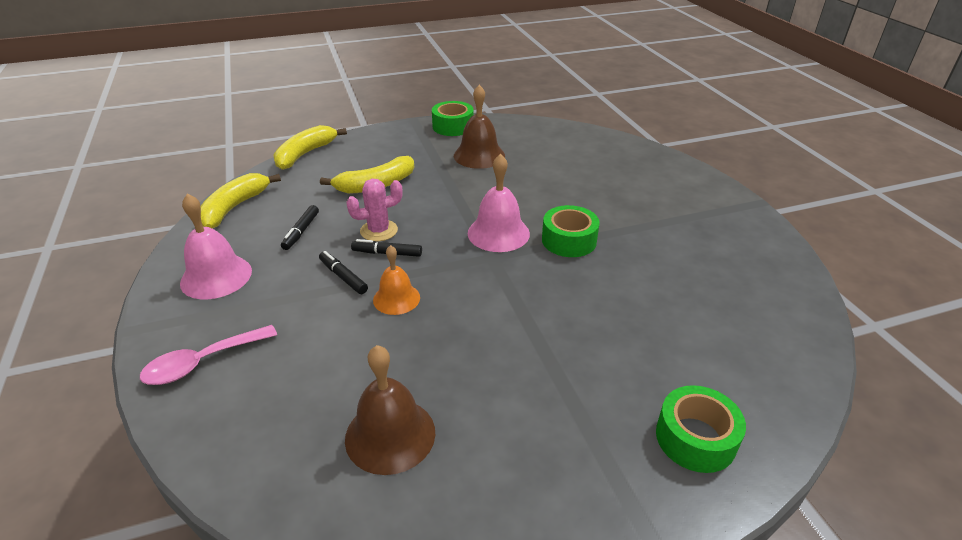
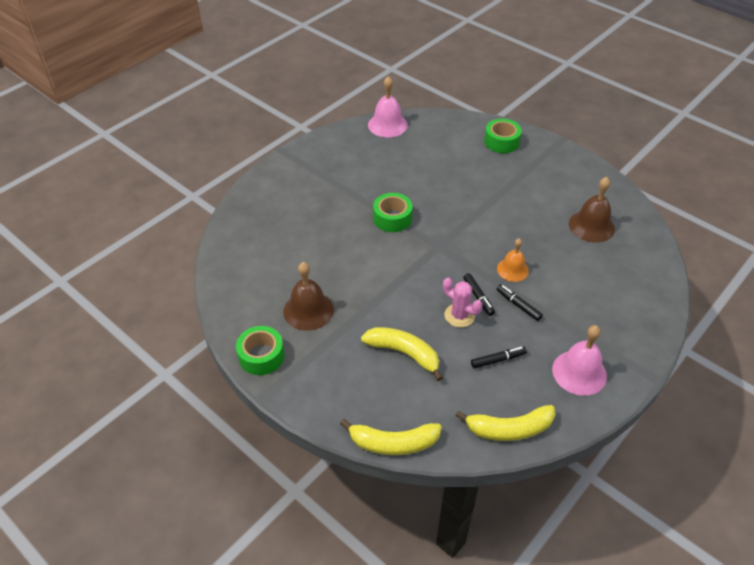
camera: 120 degrees left, 10 degrees up
pink spoon [140,325,277,385] -> none
black marker [319,251,368,294] -> black marker turned 120 degrees clockwise [497,285,543,321]
pink bell [468,154,530,252] -> pink bell moved to [368,76,408,137]

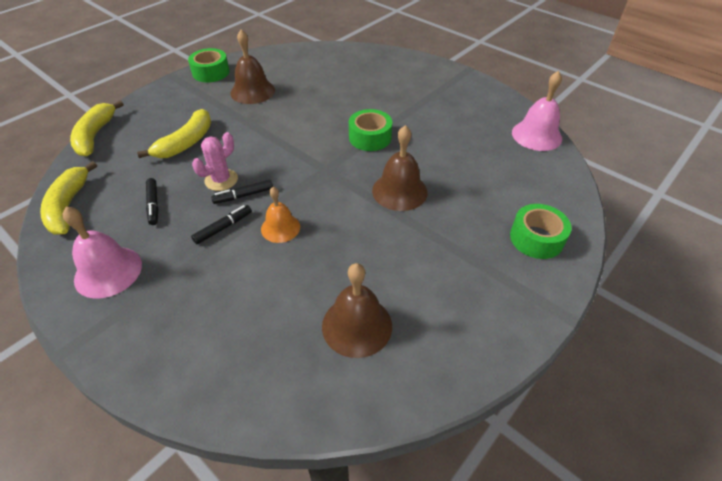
camera: 90 degrees right, 0 degrees up
none -> brown bell [372,125,428,211]

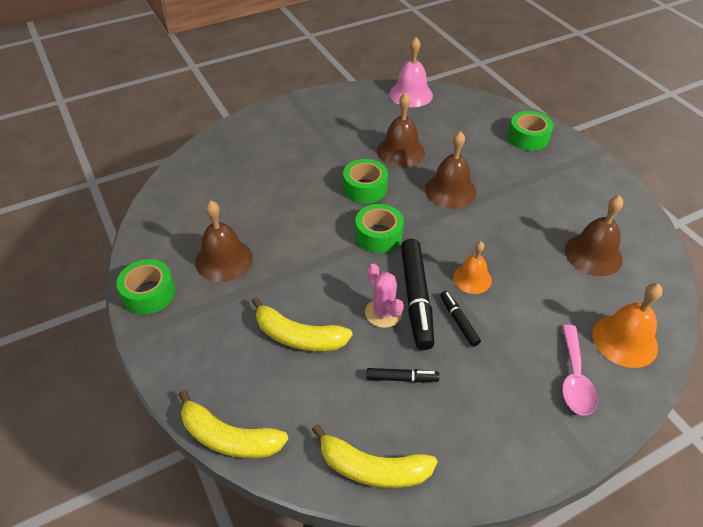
camera: 70 degrees left, 0 degrees up
pink bell [63,207,142,299] -> none
yellow banana [137,109,211,158] -> yellow banana turned 150 degrees clockwise [252,297,353,351]
black marker [211,180,273,204] -> black marker [401,239,434,350], size x1.97
none -> green tape [355,204,404,253]
none -> brown bell [377,93,425,168]
none -> pink spoon [562,325,598,416]
none -> orange bell [593,283,663,368]

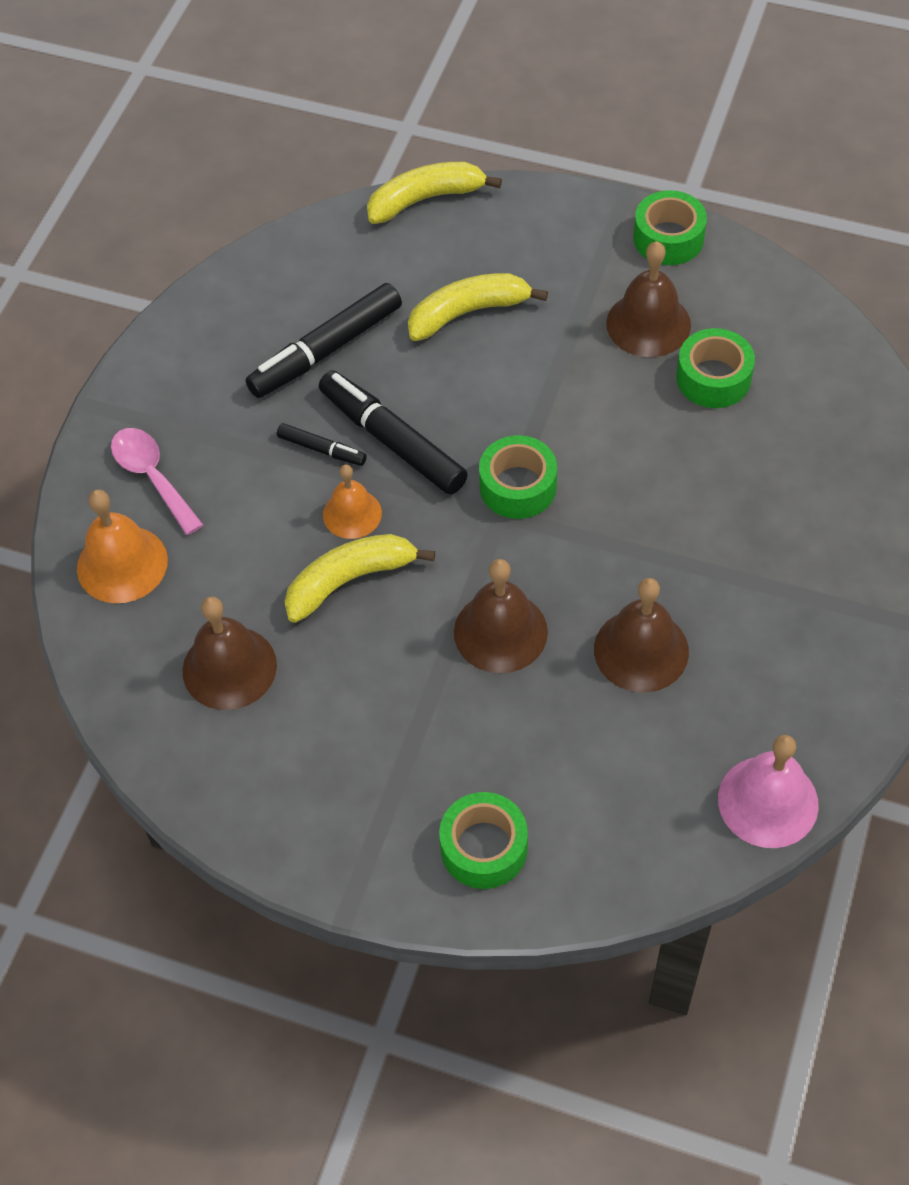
camera: 140 degrees right, 10 degrees up
yellow banana [312,424,438,488] -> yellow banana moved to [285,534,435,623]
green tape [343,159,388,203] -> green tape moved to [677,328,755,408]
pink cactus [365,263,404,328] -> none
black marker [367,368,440,382] -> black marker [245,283,402,398], size x1.97

